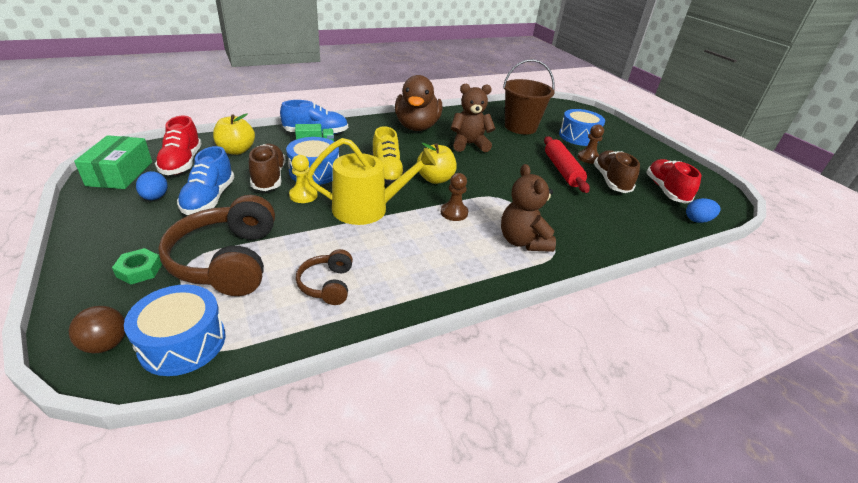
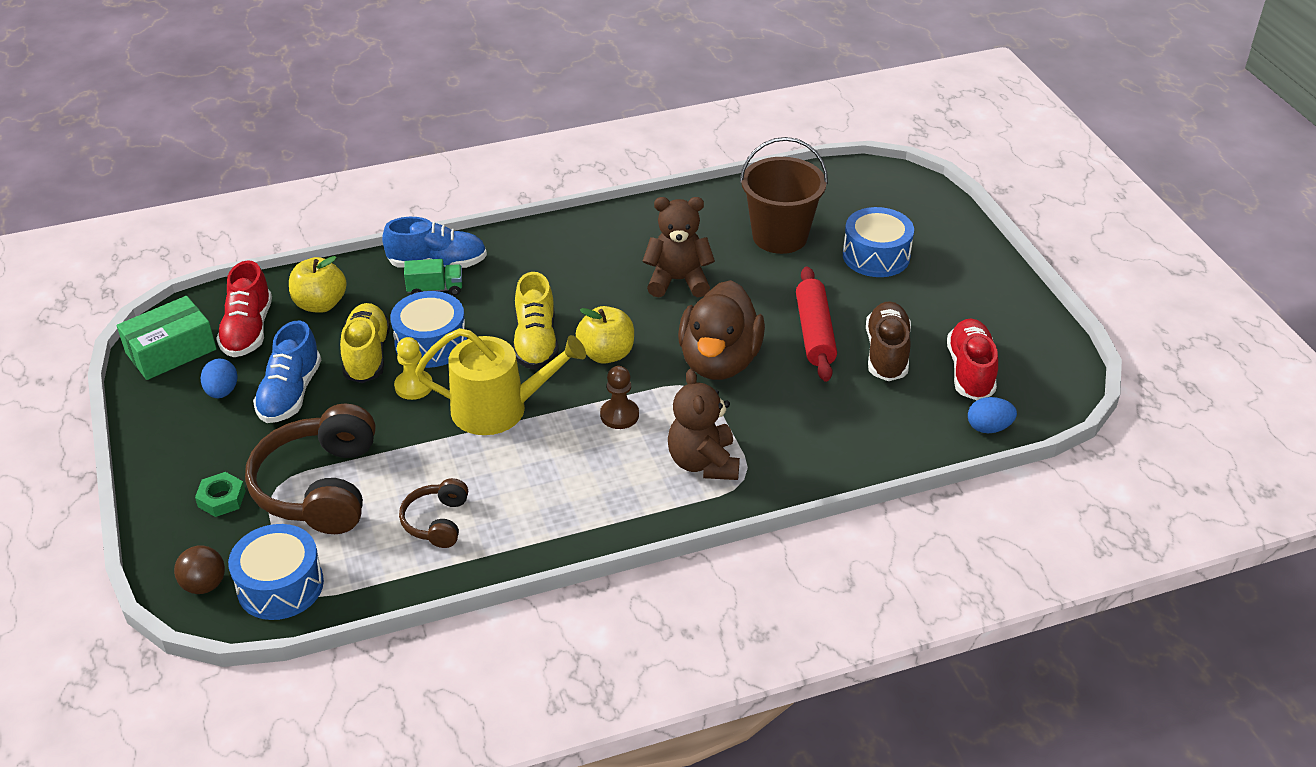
camera: 10 degrees right, 5 degrees up
green box [74,135,152,189] -> green box turned 45 degrees clockwise [117,296,216,380]
brown shoe [249,144,286,191] -> yellow shoe [340,303,390,383]
brown duck [395,75,442,131] -> brown duck moved to [678,280,765,380]
brown pawn [577,124,604,164] -> none

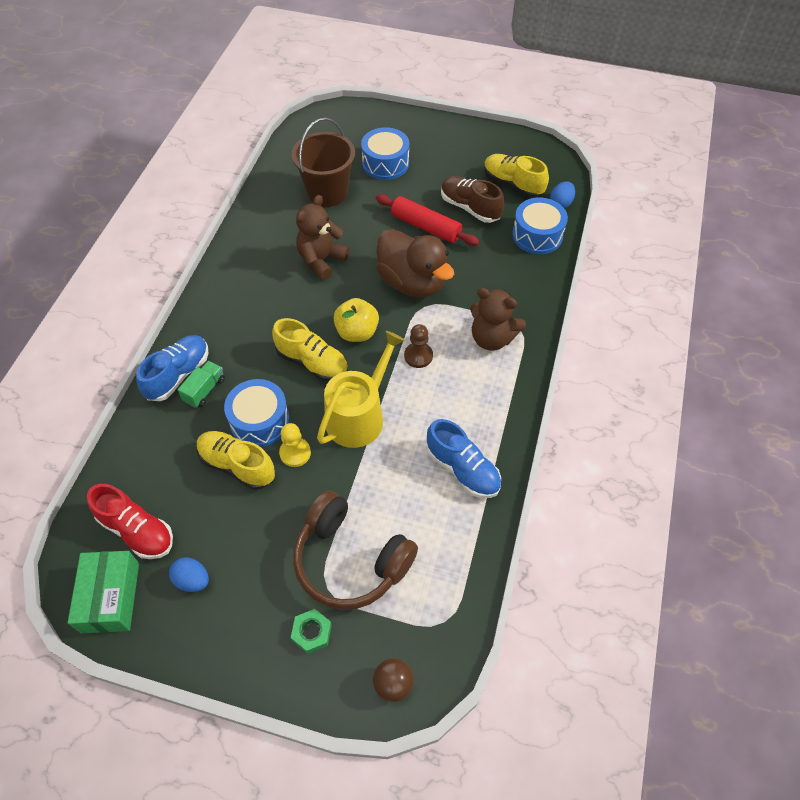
camera: 55 degrees left, 15 degrees up
blue drum [228,524,324,620] -> blue drum moved to [512,198,568,254]
blue shoe [253,321,321,423] -> blue shoe moved to [427,419,501,498]
yellow apple [289,256,347,313] -> none
brown headphones [399,478,468,548] -> none
red shoe [947,319,998,400] -> yellow shoe [484,154,549,198]

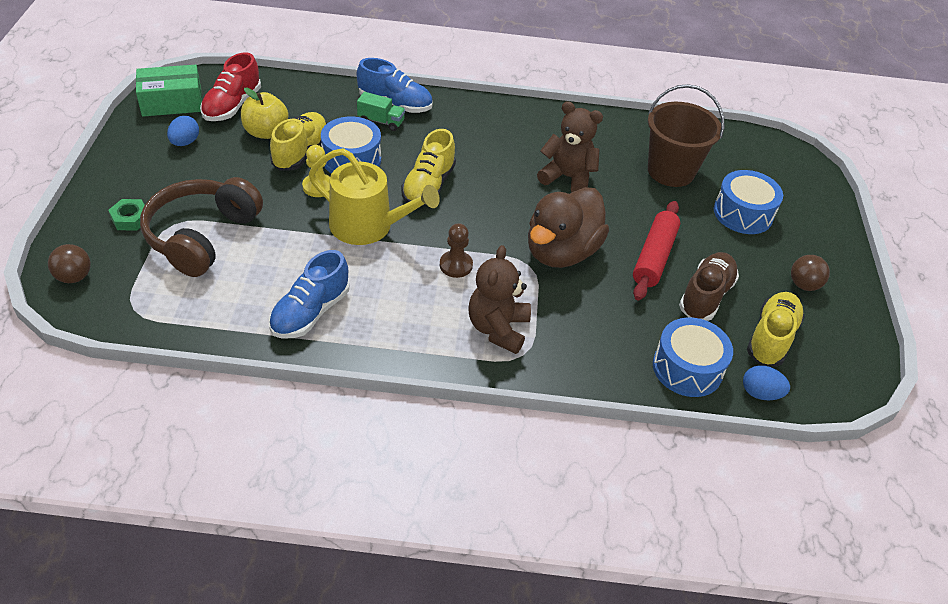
camera: 75 degrees right, 10 degrees down
yellow apple [334,298,379,342] -> yellow apple moved to [241,88,289,139]
none -> brown ball [791,255,830,291]

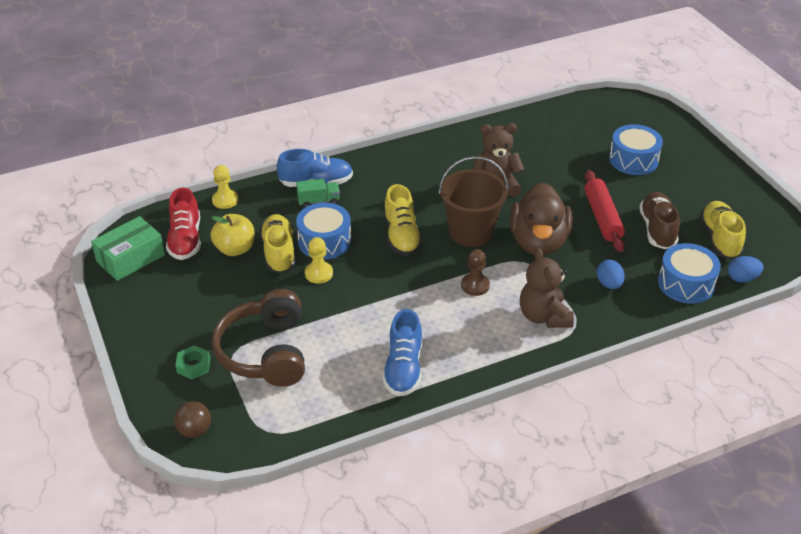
camera: 25 degrees left, 5 degrees down
blue egg [167,116,199,146] -> blue egg moved to [597,260,625,289]
yellow watering can [309,148,440,245] -> none
brown bucket [648,84,724,187] -> brown bucket moved to [438,156,509,247]
brown ball [791,255,830,291] -> none
none -> yellow pawn [212,165,238,209]

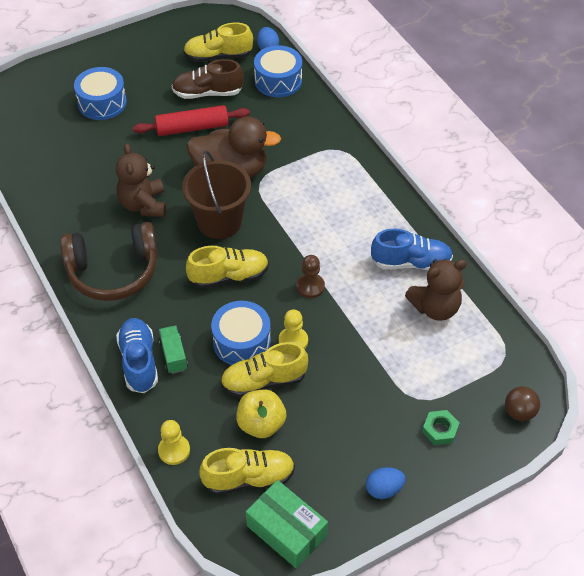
camera: 95 degrees left, 10 degrees up
red shoe [166,187,201,260] -> yellow shoe [199,448,295,495]
brown headphones [212,289,305,387] -> brown headphones moved to [60,222,158,301]
brown pawn [461,249,490,296] -> brown pawn moved to [296,255,325,298]
brown teddy bear [520,248,574,328] -> brown teddy bear moved to [405,259,467,321]
blue egg [597,260,625,289] -> blue egg moved to [366,467,406,499]

